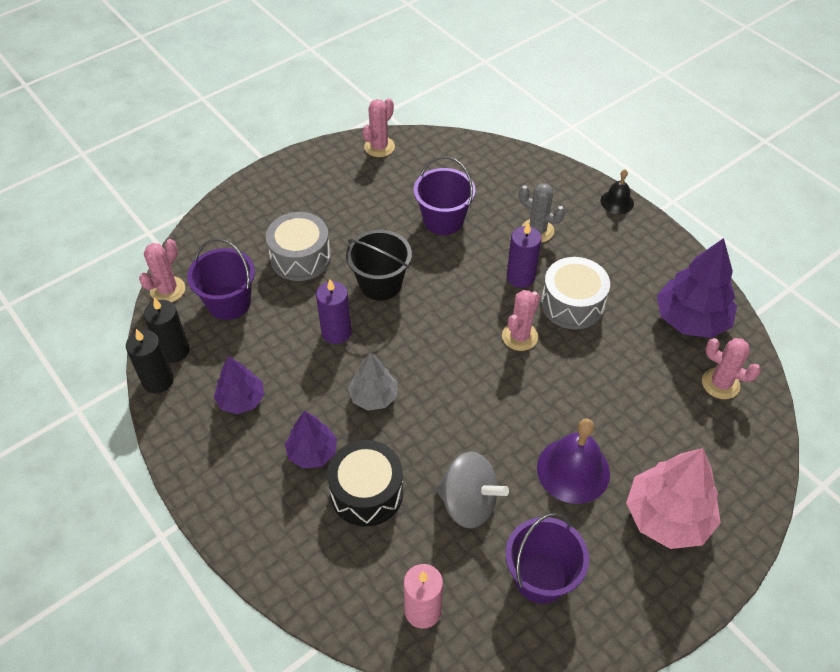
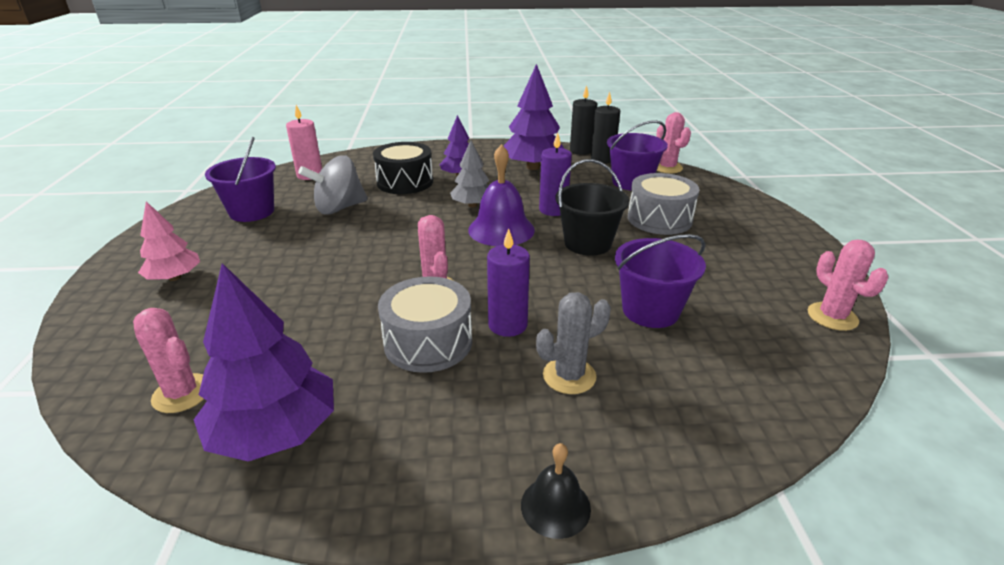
camera: 125 degrees right, 20 degrees down
purple tree [214,356,264,414] -> purple tree [504,64,565,170], size x1.67
purple bell [537,418,610,504] -> purple bell moved to [468,144,535,246]
pink tree [626,448,721,549] -> pink tree [138,201,200,281], size x0.60
pink cactus [702,338,761,399] -> pink cactus turned 60 degrees clockwise [133,308,204,413]

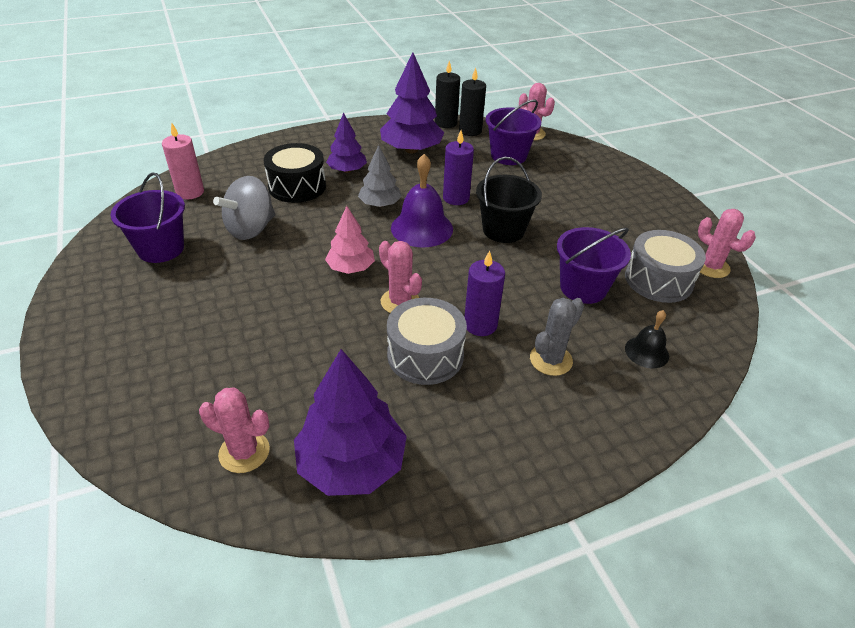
camera: 20 degrees left, 10 degrees up
pink tree [138,201,200,281] -> pink tree moved to [325,206,375,274]
black bell [521,443,591,539] -> black bell moved to [625,310,669,368]
grey drum [628,173,699,235] -> grey drum moved to [625,230,706,303]

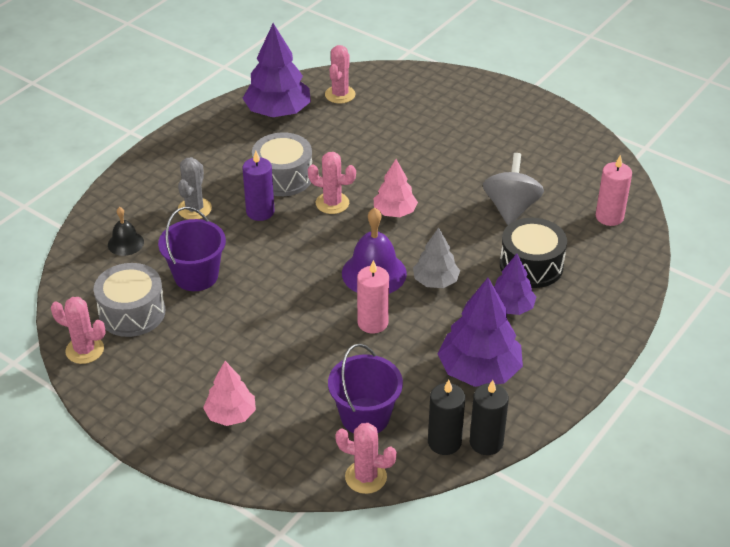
camera: 150 degrees right, 0 degrees up
purple bucket [111,172,185,263] -> none
pink cactus [199,388,270,473] -> pink cactus turned 60 degrees counterclockwise [325,45,356,104]
purple candle [443,130,474,205] -> pink candle [357,260,389,334]
black bucket [476,157,542,243] -> none
none -> pink tree [203,361,256,426]

